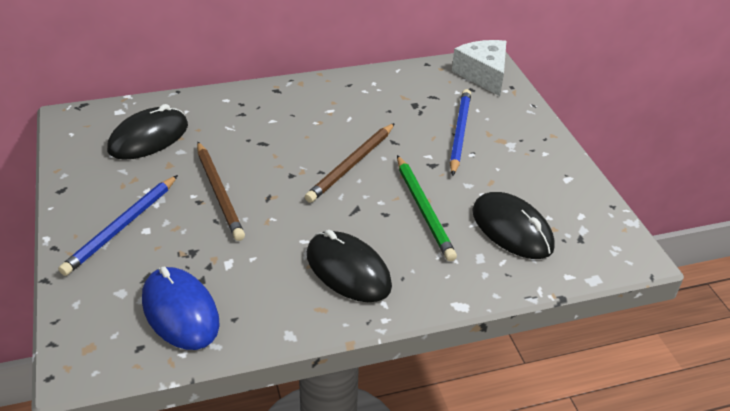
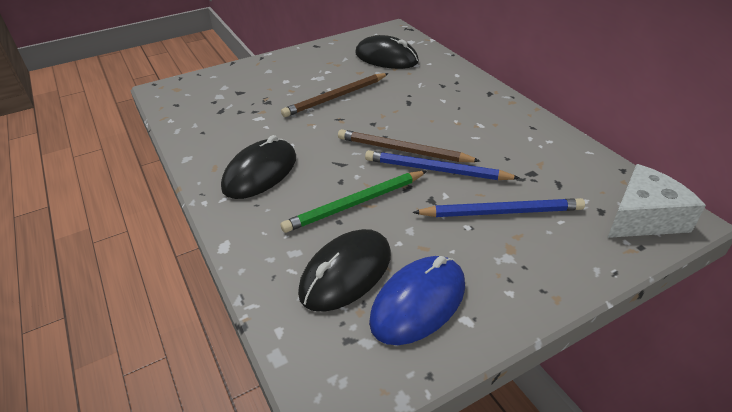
camera: 80 degrees right, 0 degrees up
blue pencil [58,175,178,276] -> blue pencil moved to [365,150,520,180]
blue mouse [142,267,219,350] -> blue mouse moved to [369,256,465,345]

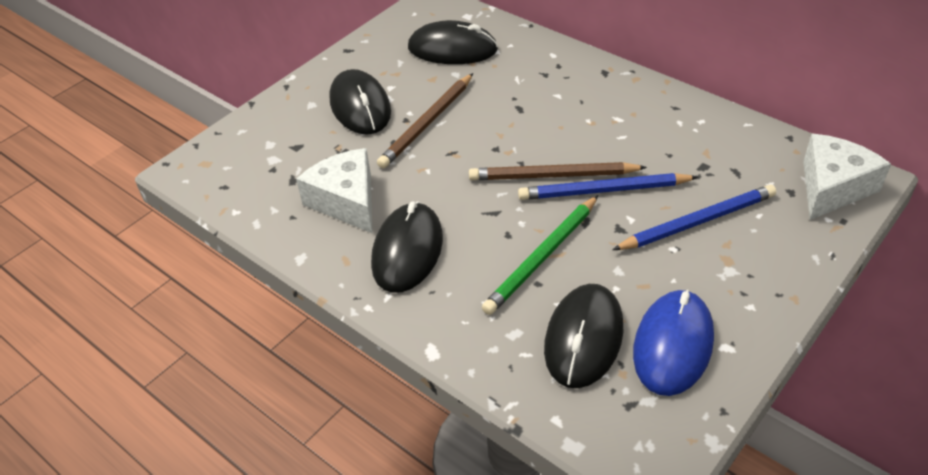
camera: 20 degrees left, 5 degrees up
none -> white cheese [296,148,372,233]
none -> black mouse [329,69,391,135]

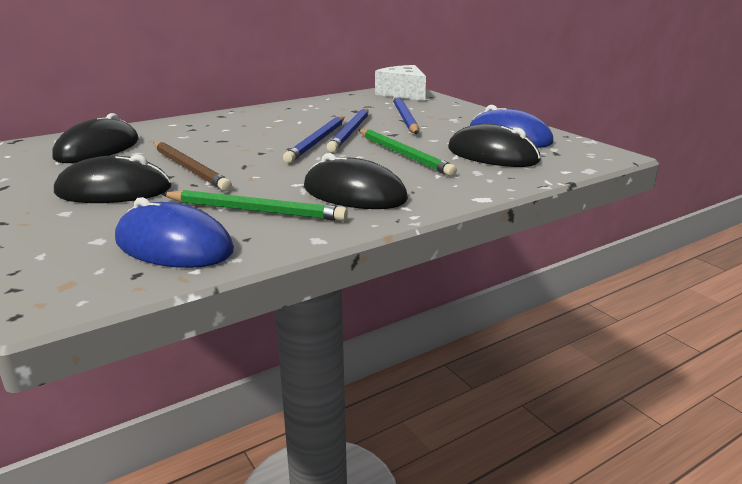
camera: 75 degrees left, 20 degrees down
white cheese [296,148,372,233] -> green pencil [161,190,348,221]
brown pencil [469,162,647,180] -> blue pencil [283,116,344,163]
none -> blue mouse [115,197,234,268]

